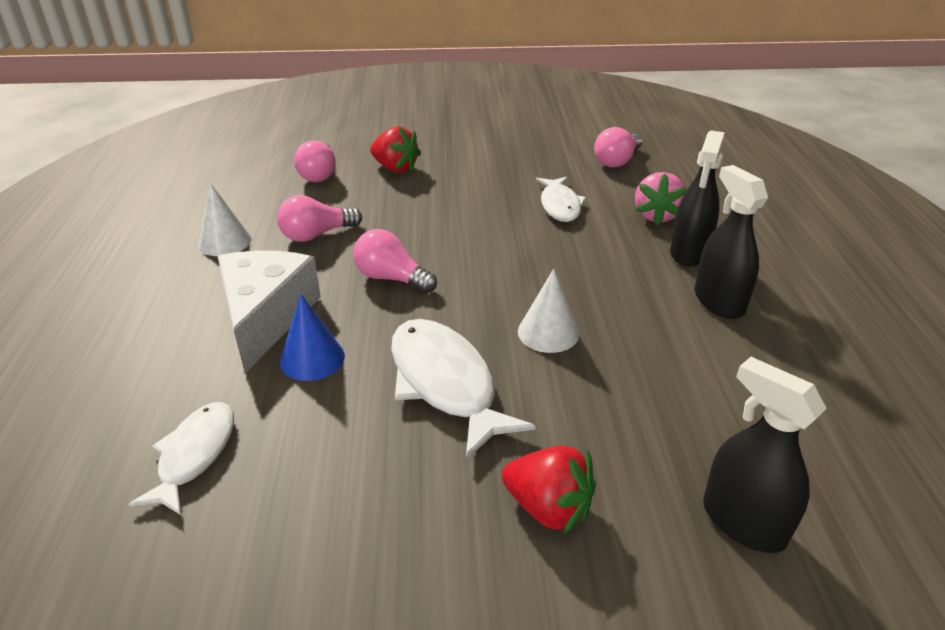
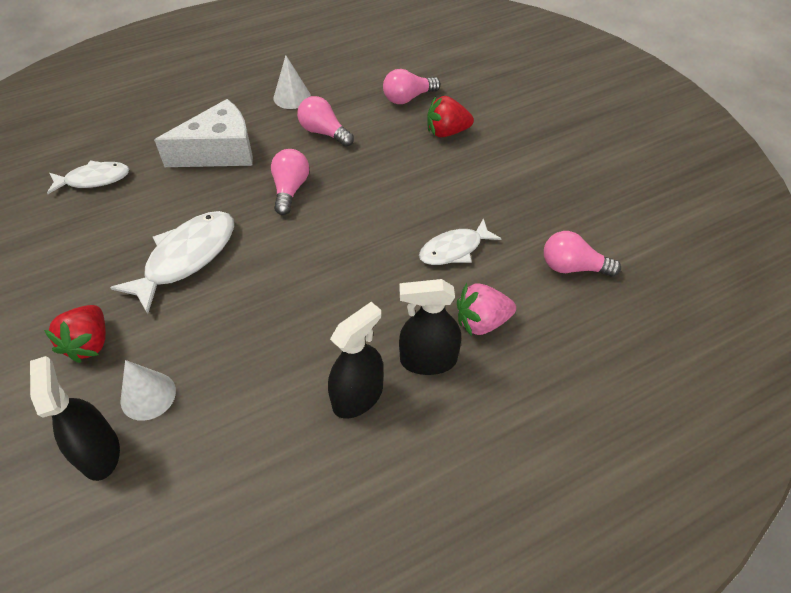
camera: 65 degrees right, 15 degrees up
blue cone [280,294,345,381] -> none
red strawberry [370,126,421,173] -> red strawberry turned 75 degrees clockwise [427,96,474,138]
white cone [518,269,579,353] -> white cone moved to [120,360,176,421]
black spray bottle [703,357,827,553] -> black spray bottle turned 45 degrees counterclockwise [30,356,120,481]

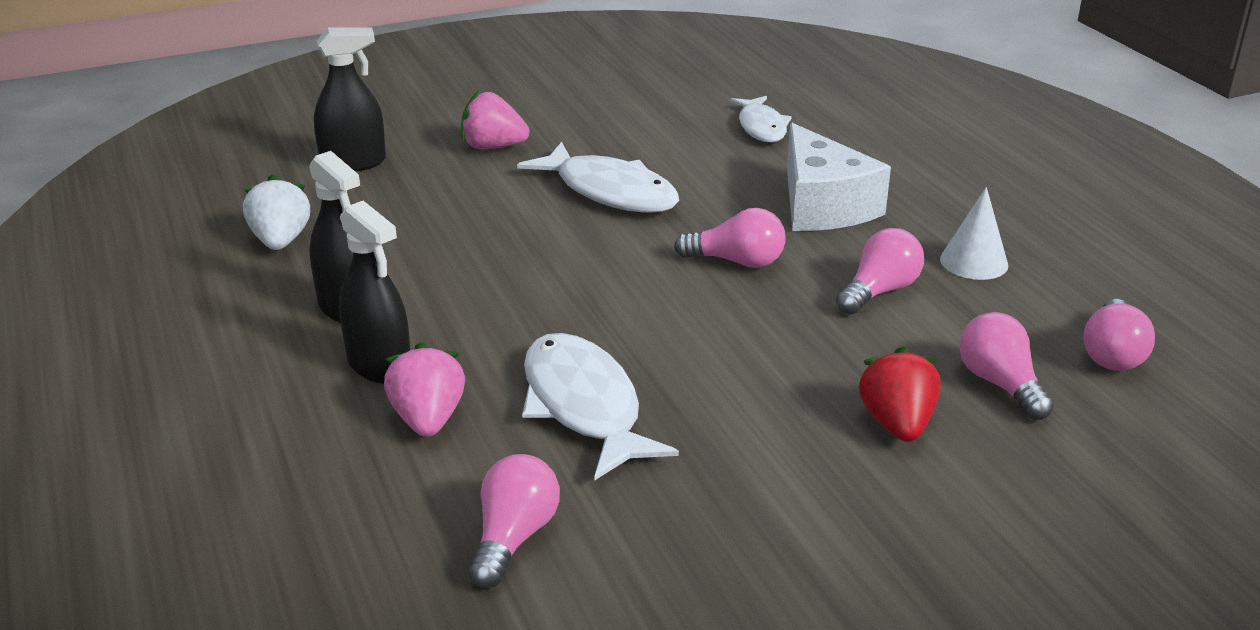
camera: 95 degrees right, 20 degrees down
red strawberry [44,305,106,363] -> pink strawberry [461,91,530,149]
white cone [120,360,176,421] -> none
black spray bottle [399,279,461,375] -> black spray bottle turned 135 degrees clockwise [339,201,410,384]
white fish [419,218,502,265] -> white fish [522,333,679,480], size x1.56
none -> white strawberry [243,175,310,250]
none -> pink light bulb [1083,299,1155,371]

